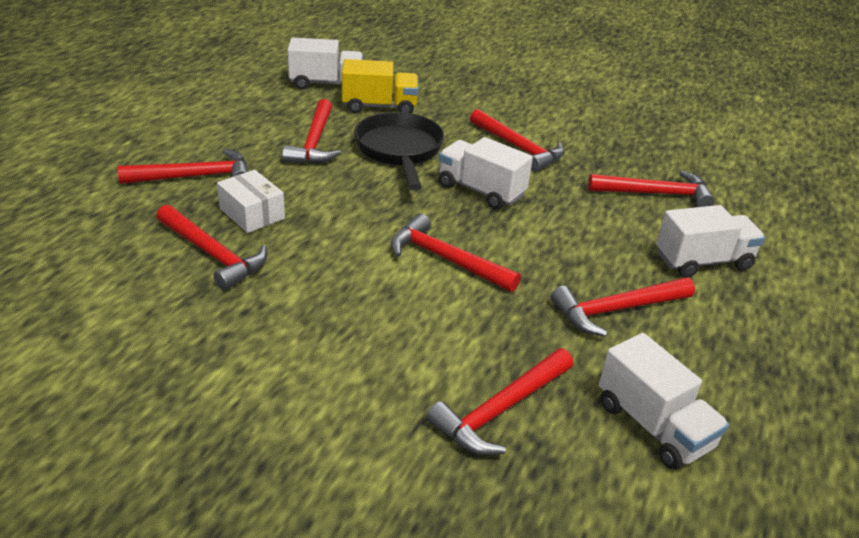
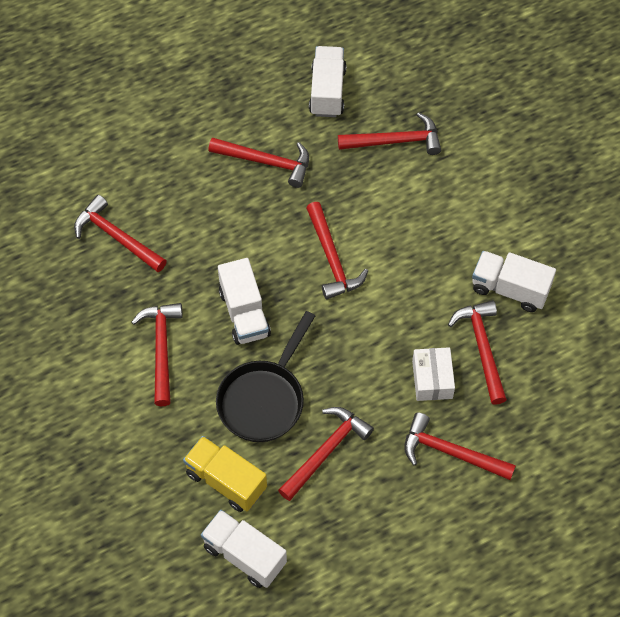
camera: 140 degrees left, 25 degrees up
white truck [656,205,765,277] -> white truck moved to [472,251,556,312]

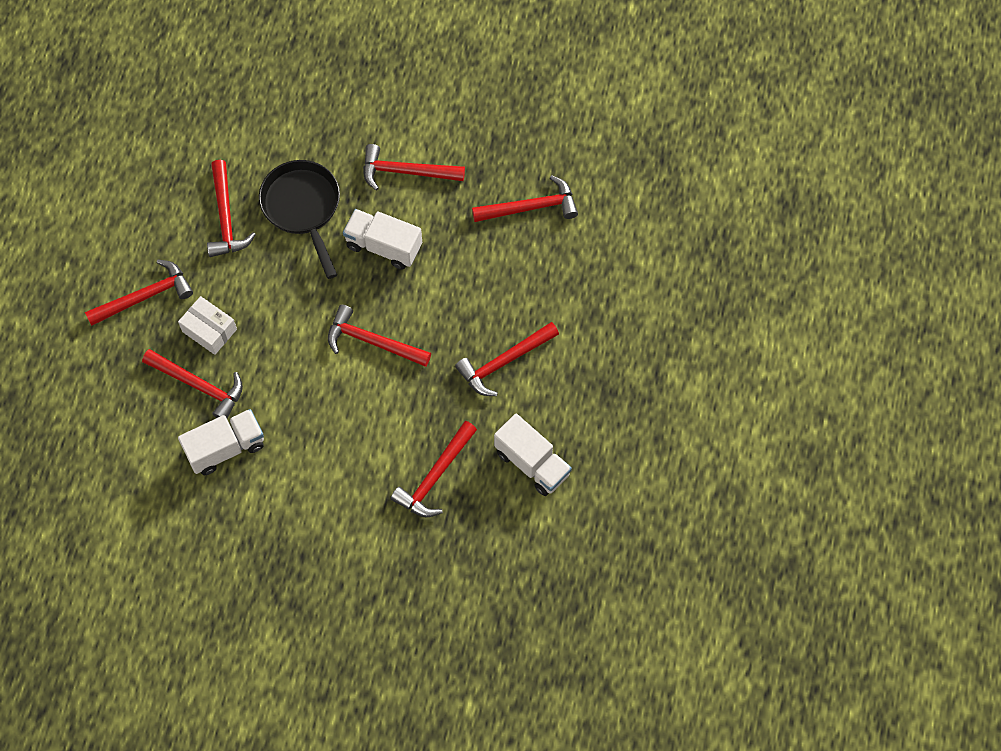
camera: 130 degrees right, 5 degrees up
red hammer [131,303,183,406] -> red hammer turned 150 degrees clockwise [363,144,465,191]
yellow truck [183,436,267,512] -> none
white truck [201,510,287,588] -> none

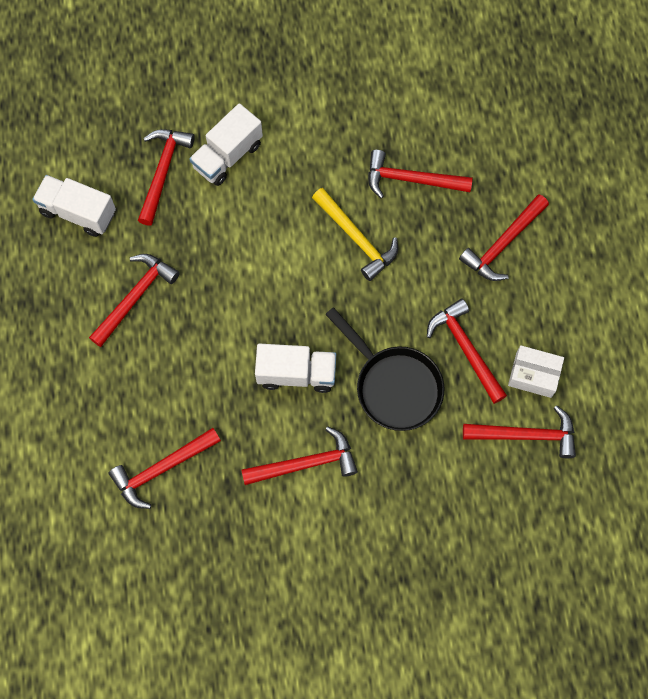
camera: 160 degrees right, 5 degrees up
white box [178,296,237,355] -> white box moved to [508,345,564,398]
white truck [178,409,264,475] -> white truck moved to [189,103,263,186]
red hammer [328,304,431,367] -> red hammer moved to [463,405,576,458]
none -> yellow hammer [312,188,398,281]

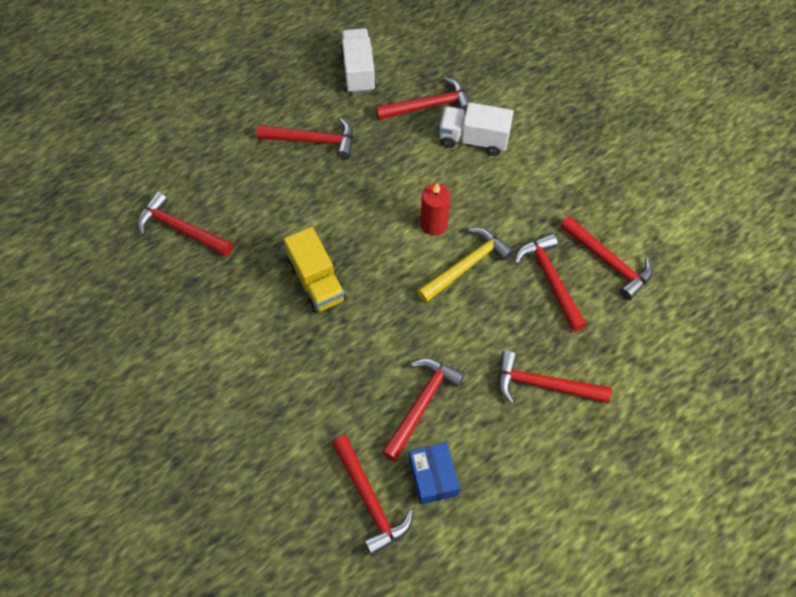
camera: 60 degrees right, 10 degrees down
red hammer [241,426,358,485] -> red hammer moved to [560,216,653,300]
white truck [255,344,336,393] -> yellow truck [284,227,346,313]
yellow hammer [312,188,398,281] -> yellow hammer turned 150 degrees counterclockwise [417,228,514,303]
black pan [325,307,444,431] -> none
white box [508,345,564,398] -> blue box [409,442,460,505]
none -> red candle [421,183,451,236]

